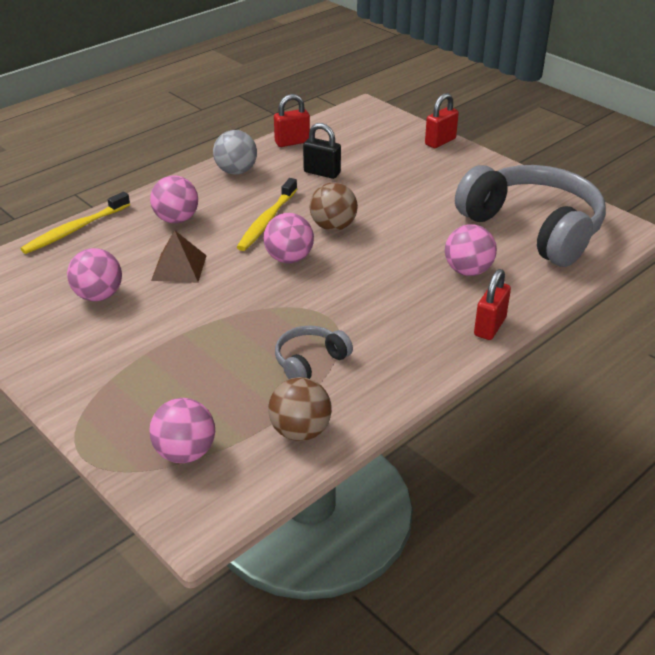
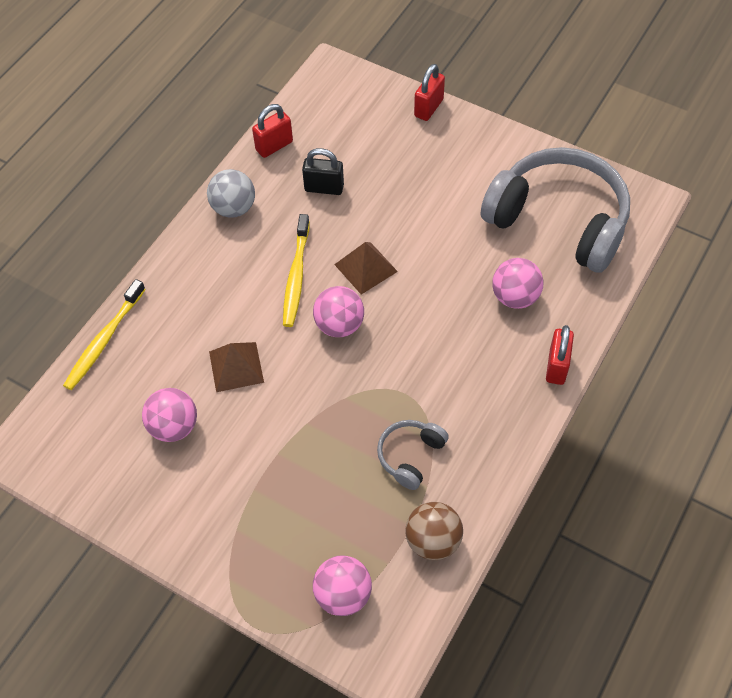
camera: 15 degrees left, 20 degrees up
pink ball [150,176,198,223] -> none
brown ball [310,182,358,231] -> brown pyramid [334,242,398,295]

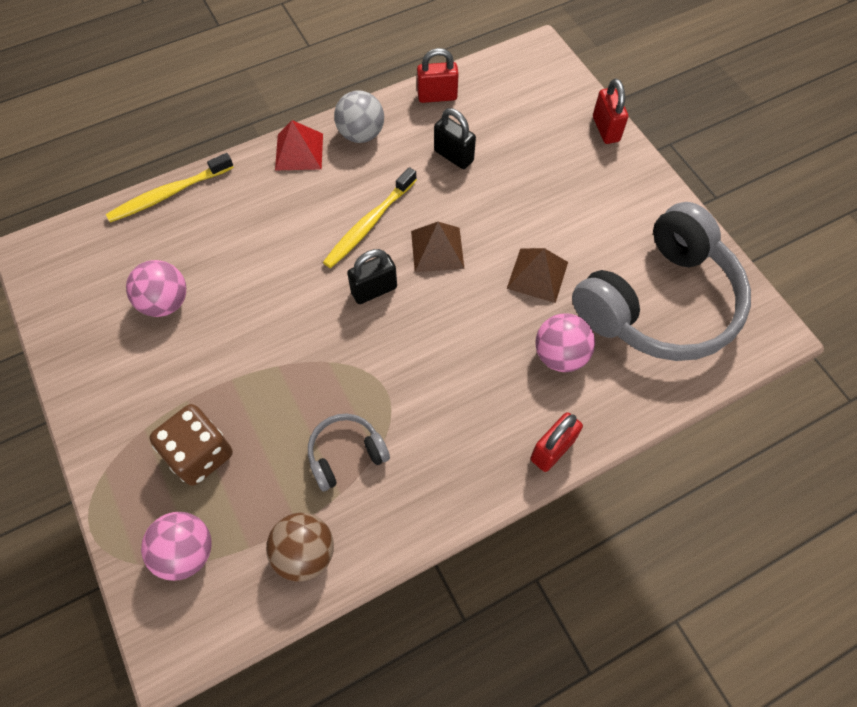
camera: 30 degrees right, 5 degrees up
brown pyramid [209,342,264,392] -> brown pyramid moved to [507,248,568,303]
pink ball [313,286,364,337] -> black padlock [347,249,397,304]
red padlock [414,64,445,121] -> red padlock turned 75 degrees counterclockwise [593,79,628,144]
grey headphones [481,147,630,273] -> grey headphones turned 75 degrees clockwise [572,202,751,361]
none -> brown dice [149,404,233,486]
none -> red pyramid [275,120,323,171]

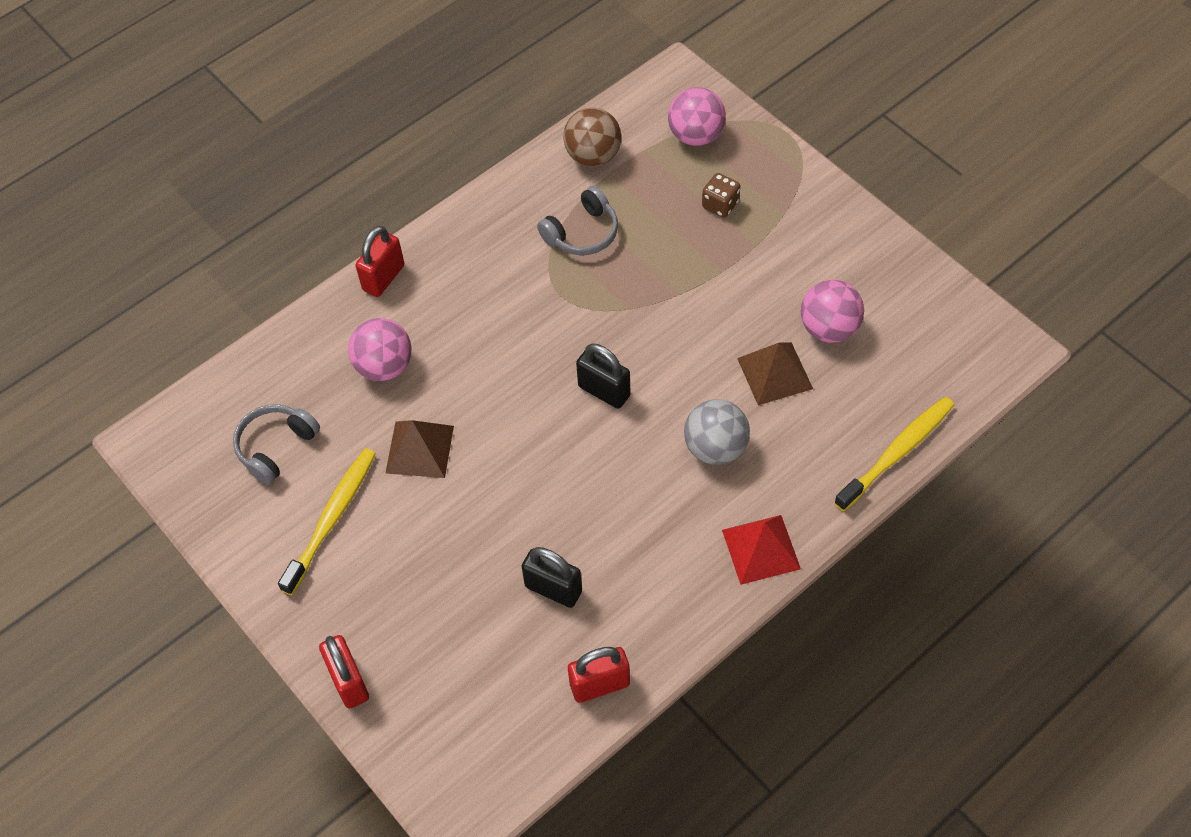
camera: 170 degrees right, 5 degrees down
brown dice [149,404,233,486] -> brown dice [702,173,740,218], size x0.57
yellow toothbrush [323,167,417,268] -> yellow toothbrush moved to [278,448,376,595]
grey ball [334,91,384,143] -> grey ball moved to [684,399,750,465]
black padlock [347,249,397,304] -> black padlock turned 75 degrees clockwise [576,343,631,409]
brown pyramid [411,222,464,272] -> brown pyramid moved to [737,342,813,405]
grey headphones [572,202,751,361] -> grey headphones [233,404,320,485], size x0.44

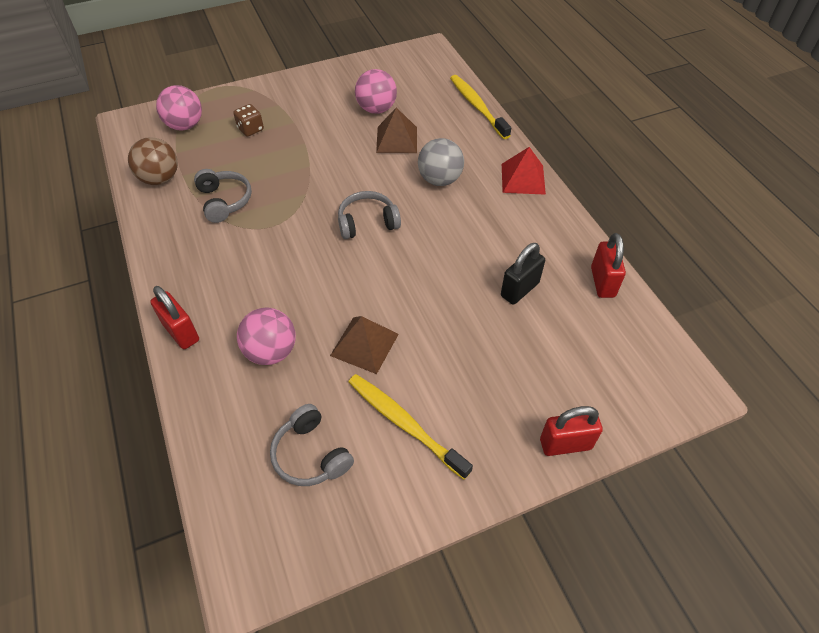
camera: 75 degrees left, 5 degrees down
black padlock [576,343,631,409] -> grey headphones [338,191,401,239]

